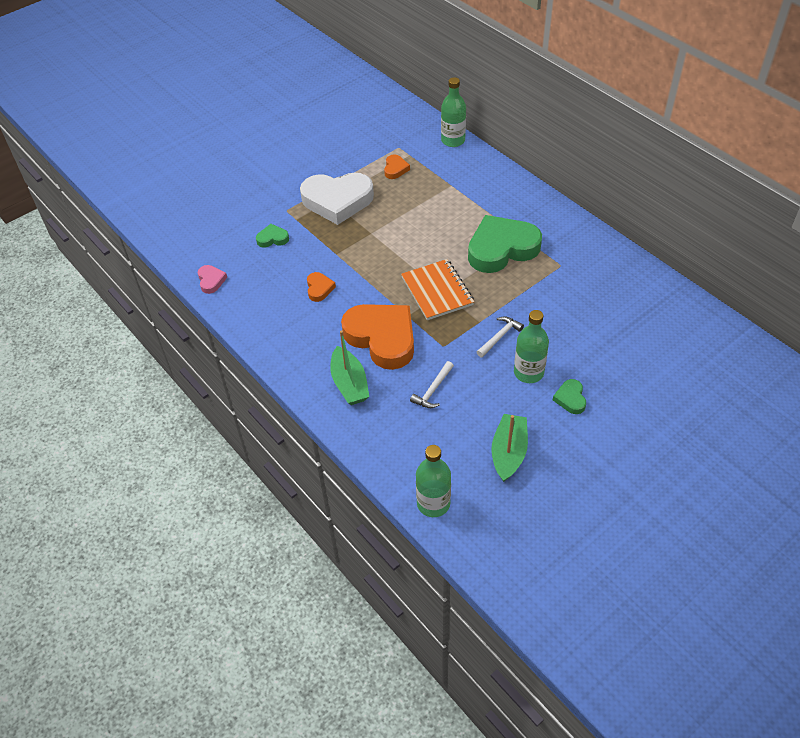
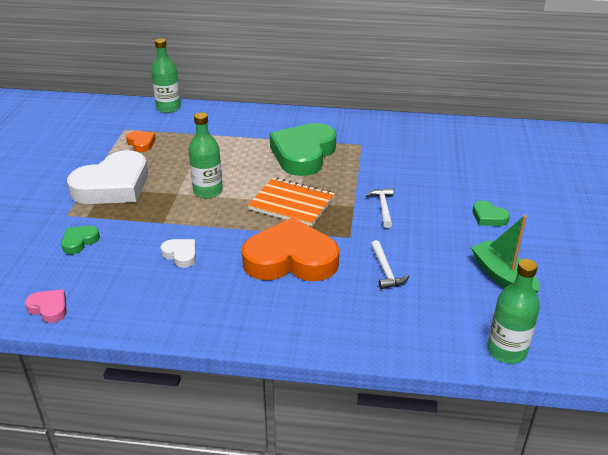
camera: 45 degrees left, 15 degrees down
orange heart [307,272,336,302] -> white heart [160,239,196,268]
green boat [330,330,369,405] -> none
green bottle [514,310,549,383] -> green bottle moved to [189,112,223,198]

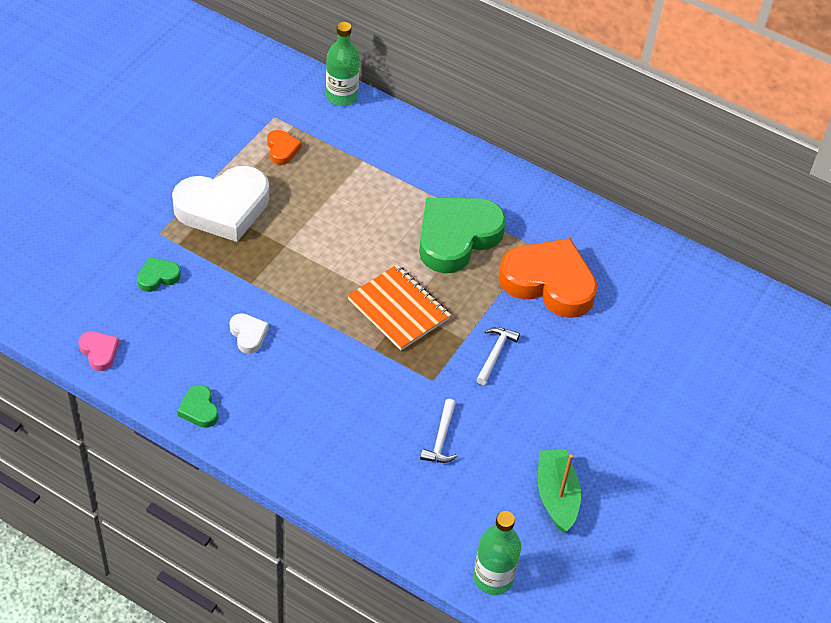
camera: 20 degrees right, 15 degrees up
green bottle [189,112,223,198] -> none
orange heart [242,217,339,281] -> orange heart moved to [498,238,598,318]
green heart [473,200,510,226] -> green heart moved to [177,385,219,428]

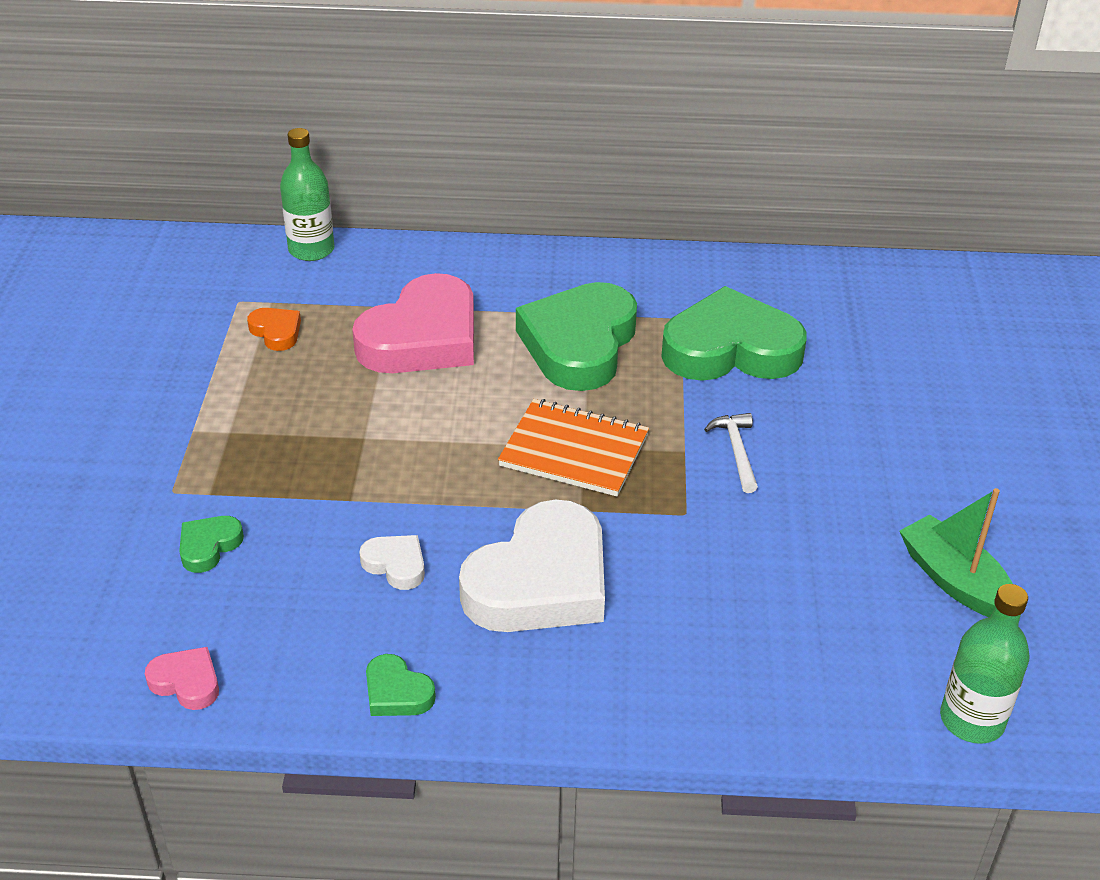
camera: 25 degrees left, 10 degrees down
white heart [172,166,269,242] -> white heart moved to [459,499,605,632]
white hammer [420,399,458,463] -> none
orange heart [498,238,598,318] -> green heart [661,286,807,381]
none -> pink heart [352,273,474,373]

